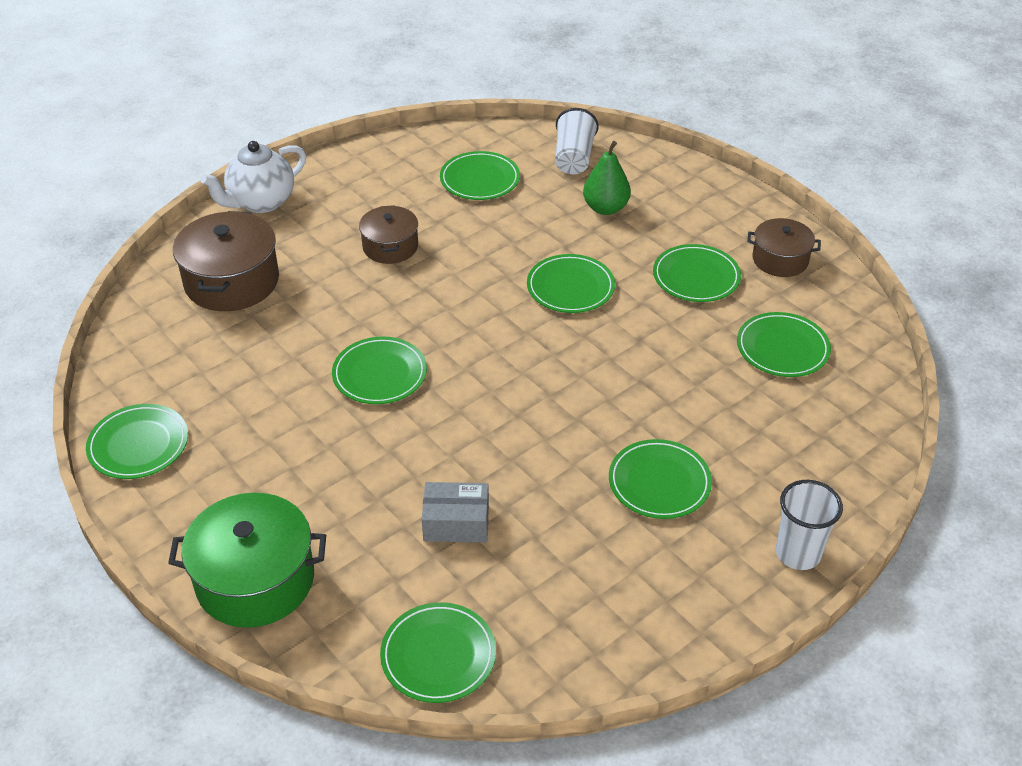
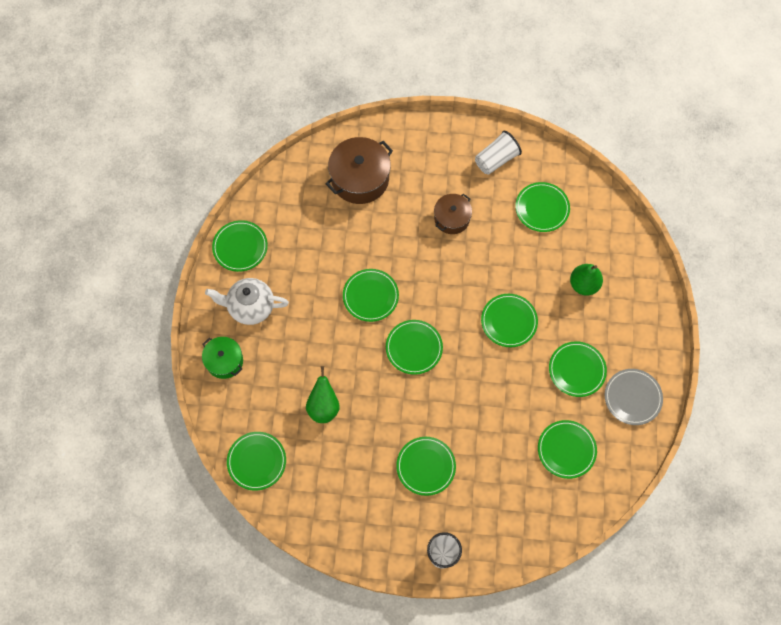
camera: 45 degrees right, 25 degrees up
green pot [168,493,326,628] -> green pot [202,337,243,379], size x0.61
white teapot [200,141,306,213] -> white teapot moved to [205,278,289,325]
grey box [422,482,489,543] -> green pear [306,366,340,423]
white cup [555,108,599,174] -> white cup moved to [475,131,522,175]
brown pot [747,218,821,277] -> grey plate [605,369,663,425]
none -> green plate [386,320,443,375]

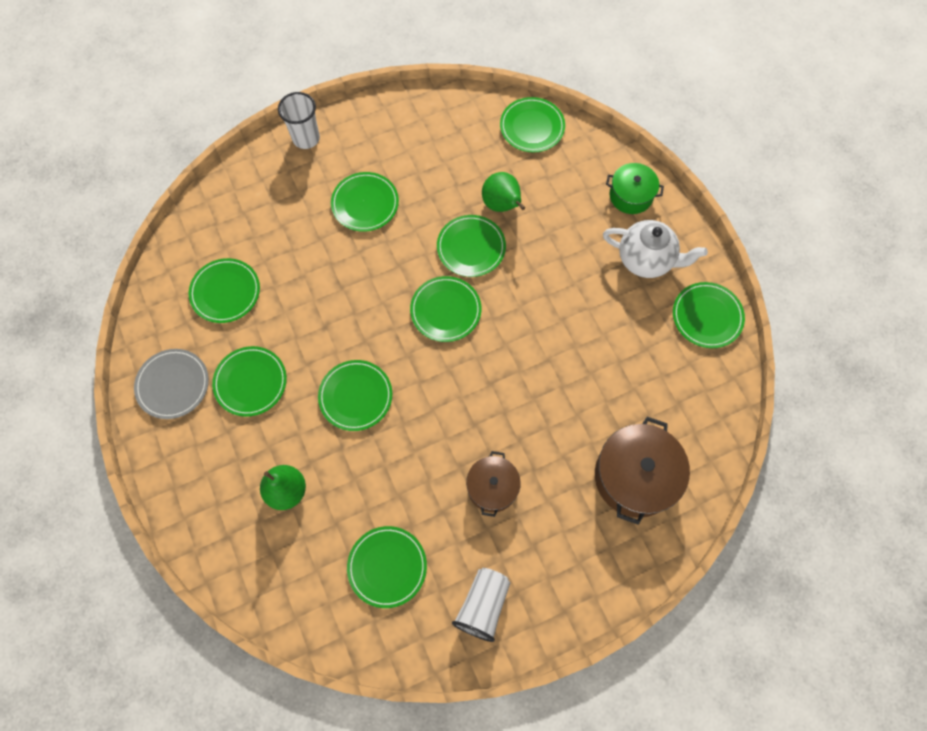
camera: 150 degrees right, 0 degrees up
white teapot [205,278,289,325] -> white teapot turned 45 degrees clockwise [603,220,708,278]
green plate [343,269,399,322] -> green plate moved to [437,215,506,277]

